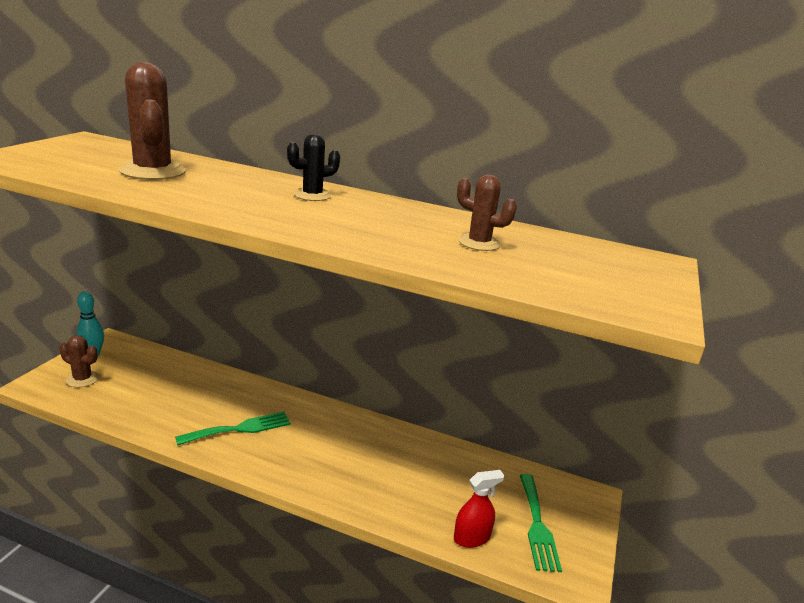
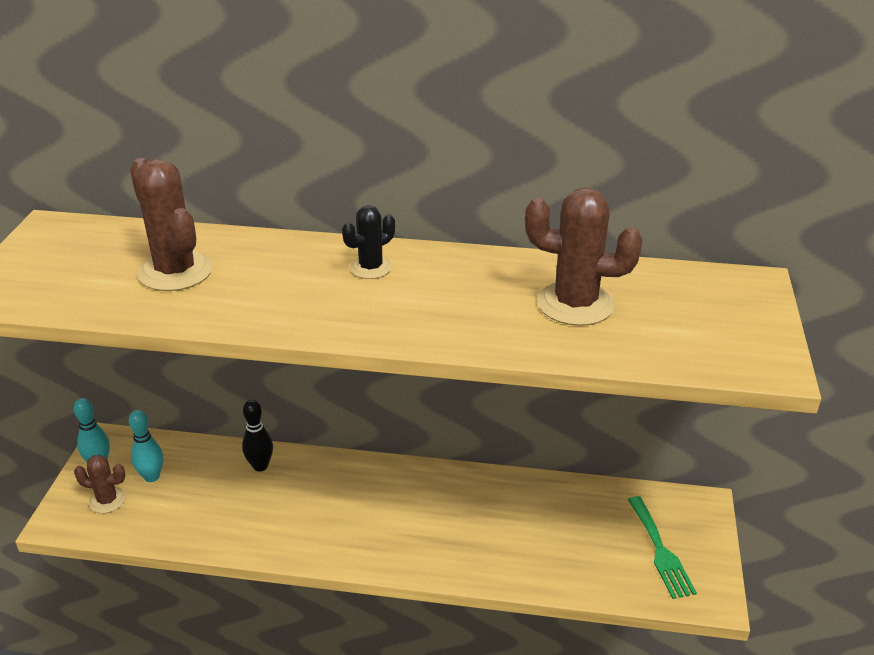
camera: 10 degrees left, 10 degrees up
green fork [175,411,291,445] -> none
red spray bottle [454,470,504,548] -> none
brown cactus [457,174,517,251] -> brown cactus [525,188,643,326], size x1.74
none -> turquoise bowling pin [129,410,163,482]
none -> black bowling pin [242,400,273,472]

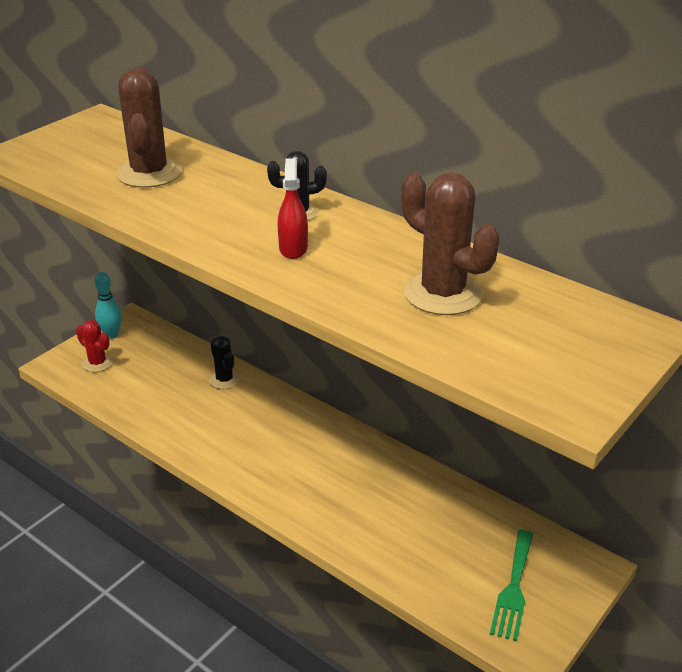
camera: 30 degrees right, 0 degrees up
brown cactus [74,455,126,513] -> red cactus [76,320,113,372]
turquoise bowling pin [129,410,163,482] -> none
black bowling pin [242,400,273,472] -> black cactus [209,336,240,389]
none -> red spray bottle [277,158,308,259]

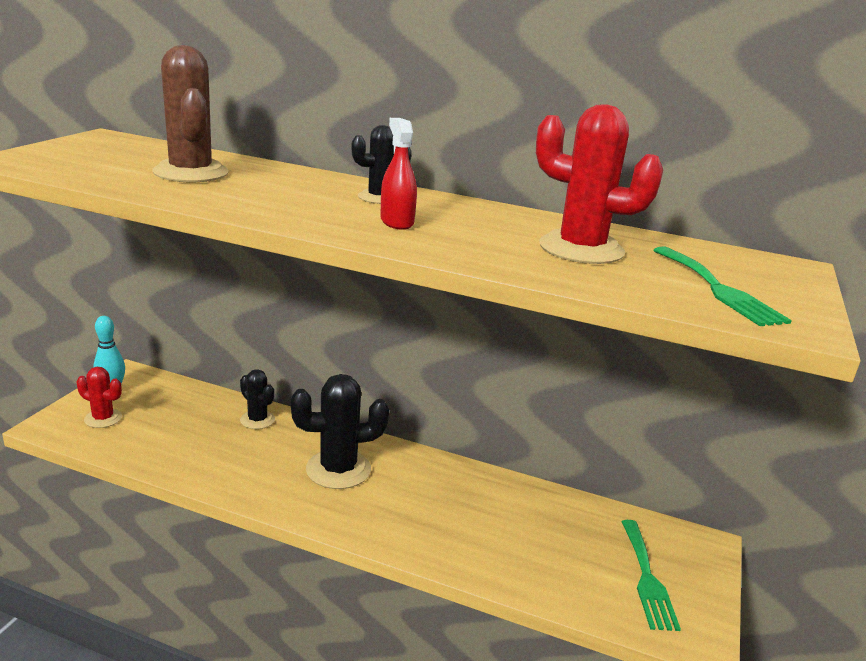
camera: 20 degrees left, 10 degrees down
brown cactus [401,173,499,315] -> red cactus [536,104,663,264]
none -> black cactus [291,374,389,489]
none -> green fork [654,246,792,326]

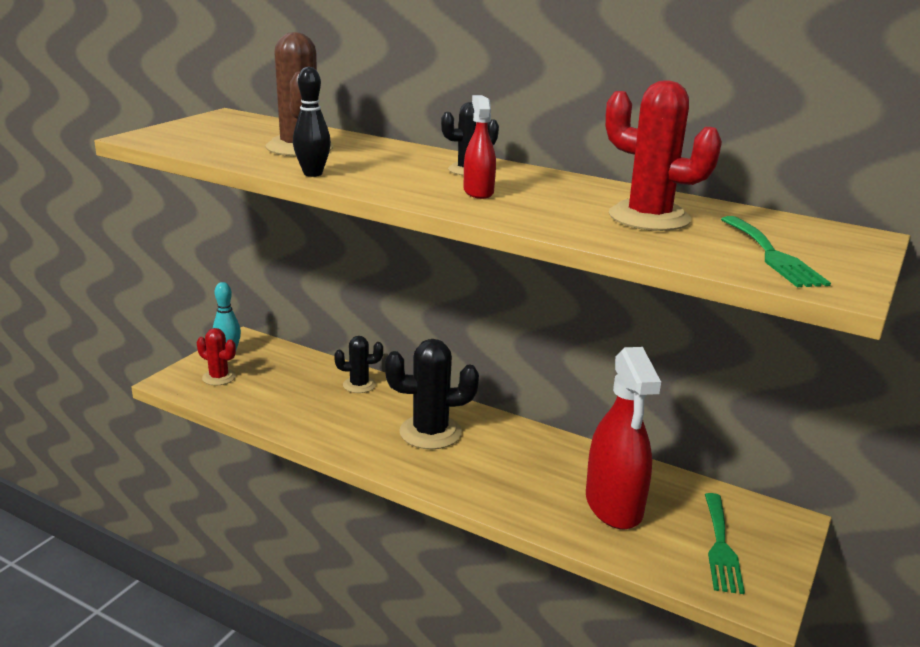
camera: 10 degrees right, 0 degrees up
black cactus [240,369,275,429] -> black cactus turned 60 degrees counterclockwise [334,336,383,393]
none -> black bowling pin [293,67,331,177]
none -> red spray bottle [586,347,661,529]

